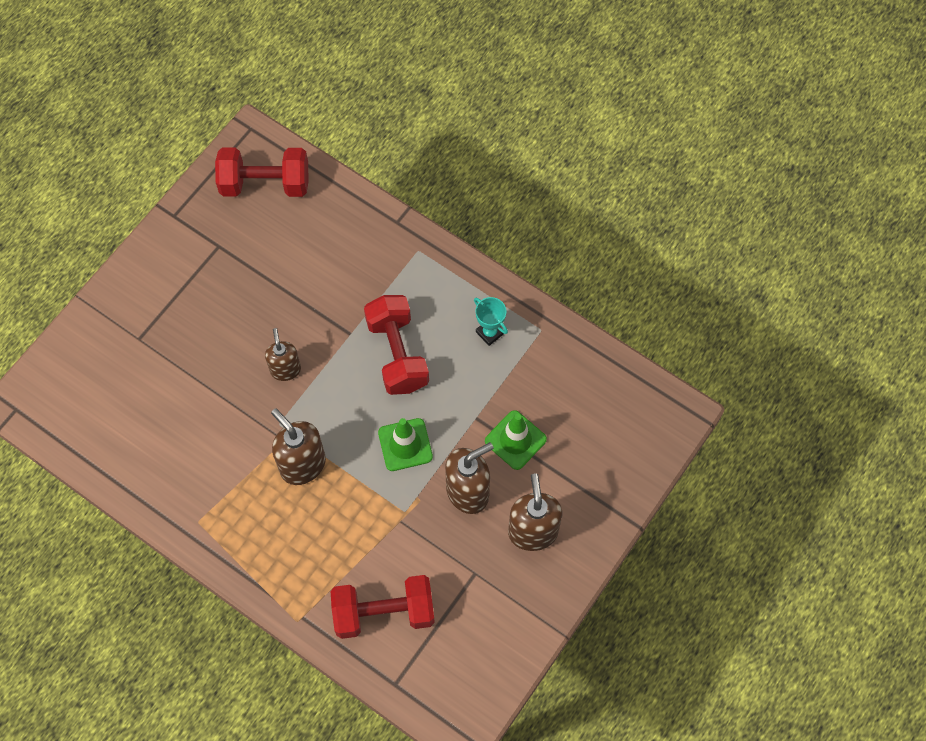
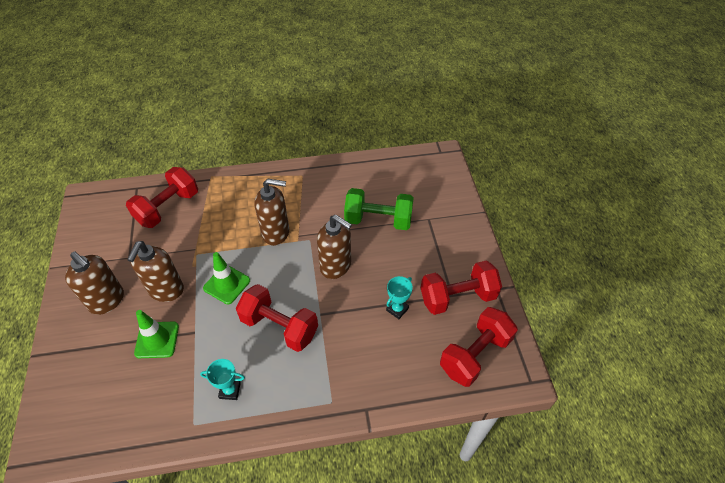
camera: 135 degrees right, 15 degrees down
brown soap dispenser [265,328,301,381] -> brown soap dispenser [317,215,352,279], size x1.54
none -> green dumbbell [344,188,414,230]
none -> turquoise trophy [386,276,413,319]
none -> red dumbbell [421,261,502,315]

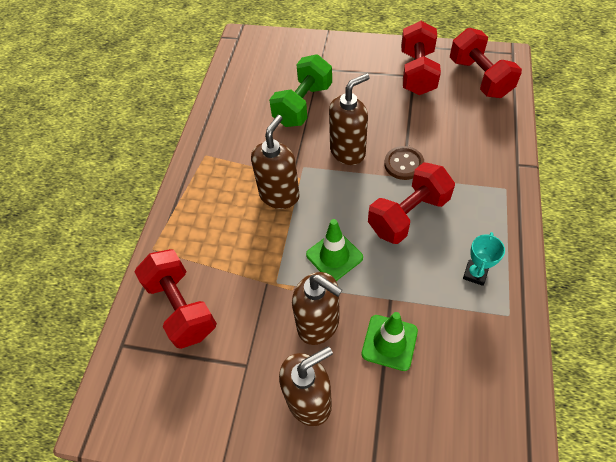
camera: 65 degrees left, 5 degrees up
turquoise trophy [386,276,413,319] -> none
none -> brown button [384,146,424,180]

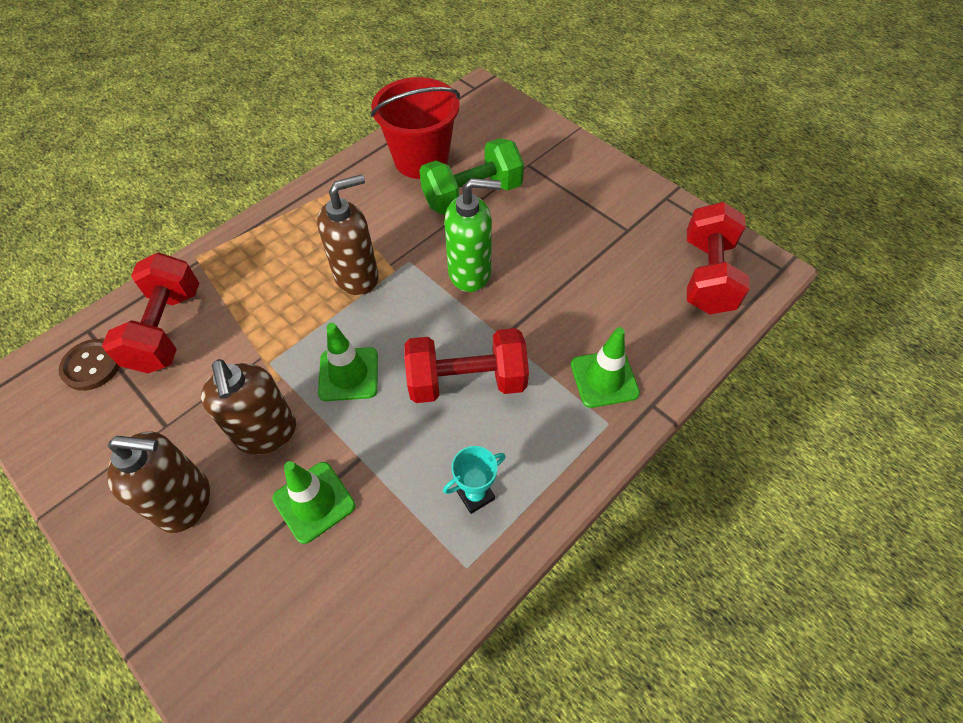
camera: 30 degrees right, 0 degrees up
brown soap dispenser [329,73,370,165] -> green soap dispenser [444,178,501,292]
brown button [384,146,424,180] -> brown button moved to [59,339,120,391]
red dumbbell [401,21,441,95] -> none
none -> red bucket [371,77,460,179]
none -> green traffic cone [571,327,640,408]

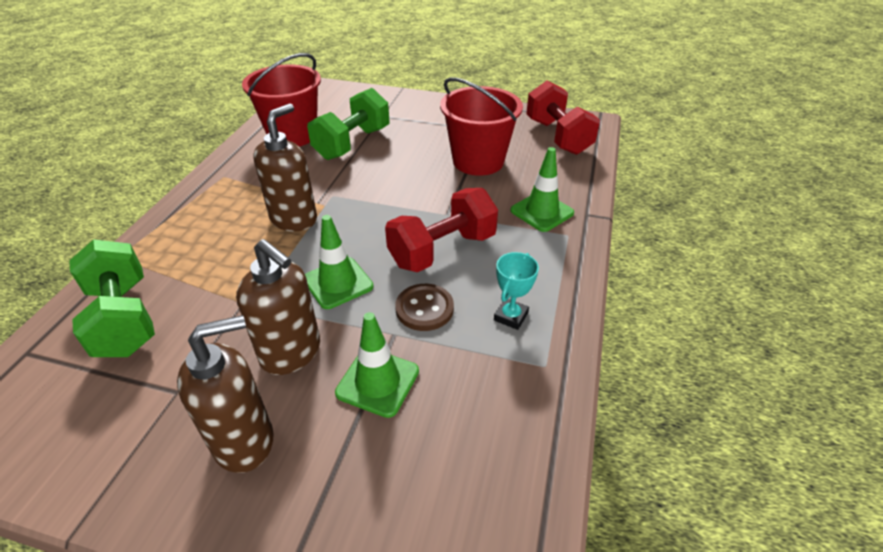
camera: 30 degrees left, 15 degrees down
brown button [59,339,120,391] -> brown button moved to [395,284,454,331]
red dumbbell [102,253,199,374] -> green dumbbell [69,239,155,357]
green soap dispenser [444,178,501,292] -> none
none -> red bucket [440,78,523,176]

